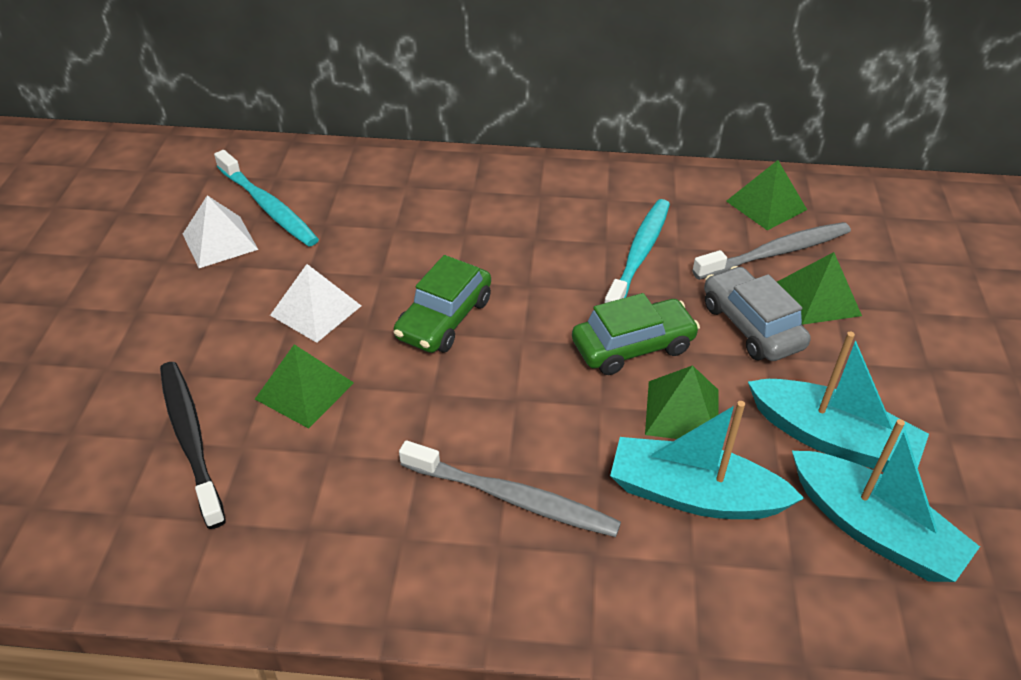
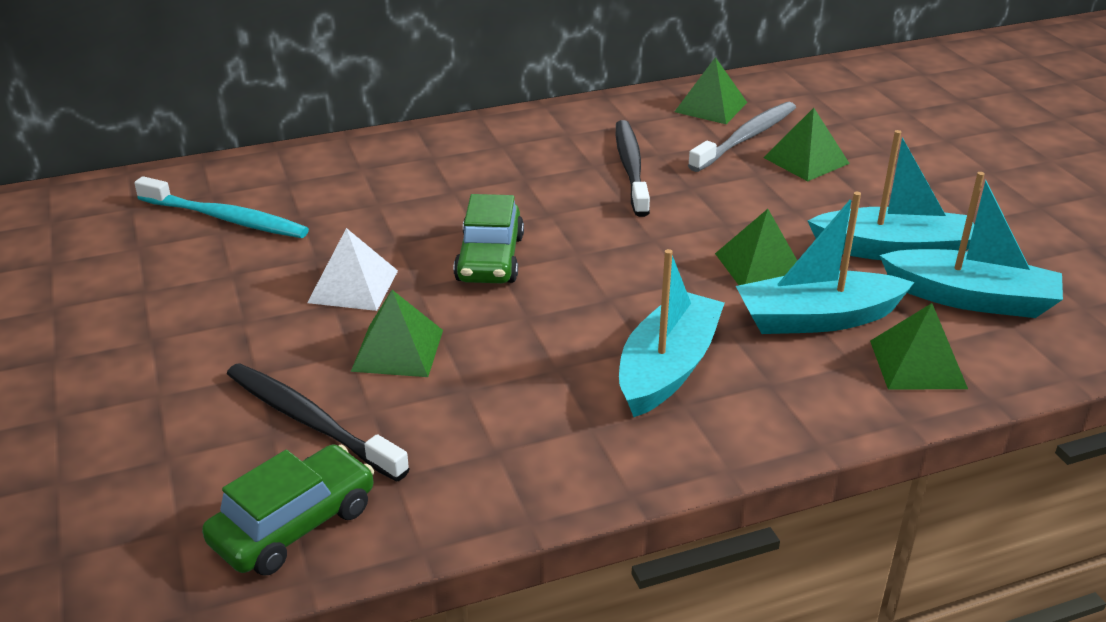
camera: 25 degrees left, 10 degrees down
white pyramid [183,195,258,268] -> none
grey toothbrush [399,440,621,537] -> turquoise boat [619,249,725,417]
green car [572,293,700,375] -> green car moved to [202,444,374,576]
turquoise toothbrush [604,199,670,303] -> black toothbrush [616,120,650,217]
grey car [704,266,811,361] -> none
none -> green pyramid [870,303,968,389]

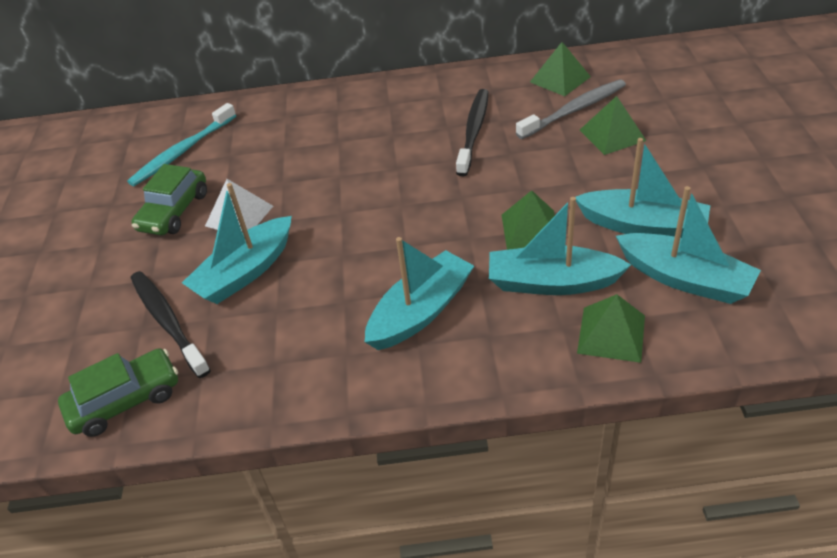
camera: 20 degrees right, 10 degrees up
turquoise toothbrush [134,176,309,238] -> turquoise toothbrush turned 90 degrees clockwise [127,103,236,186]
green pyramid [351,290,443,377] -> turquoise boat [182,183,292,304]
green car [454,194,524,284] -> green car moved to [132,164,207,236]

